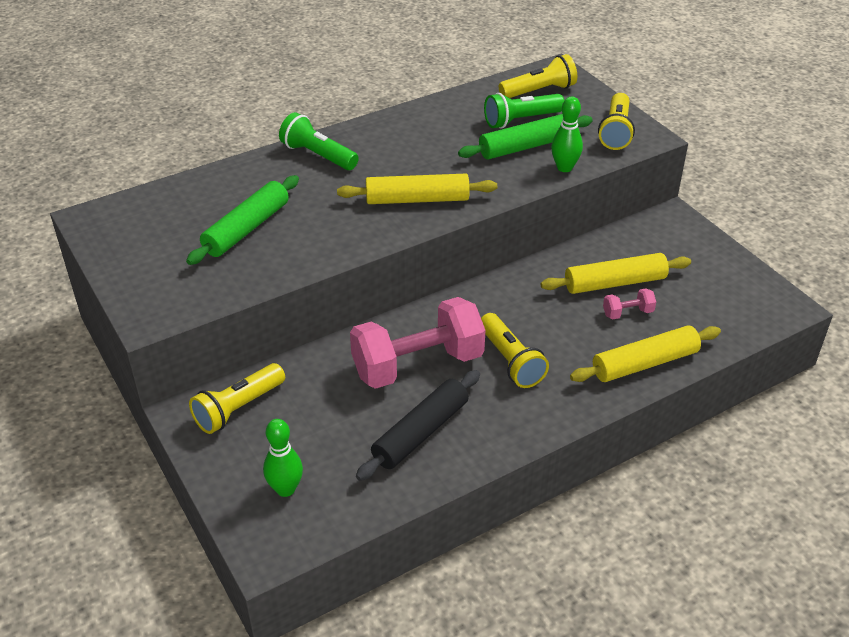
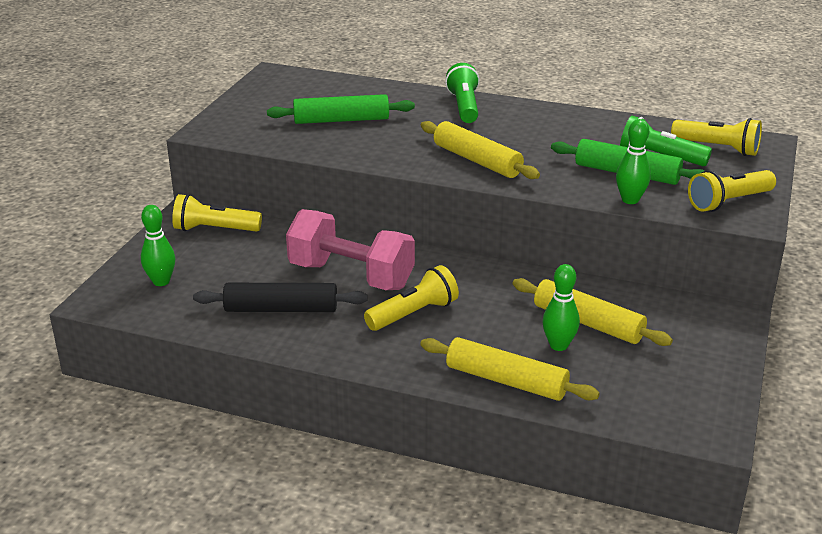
camera: 50 degrees right, 10 degrees down
yellow flashlight [481,313,549,388] -> yellow flashlight turned 150 degrees counterclockwise [364,265,459,331]
pink dumbbell [603,288,656,319] -> green bowling pin [542,264,580,351]

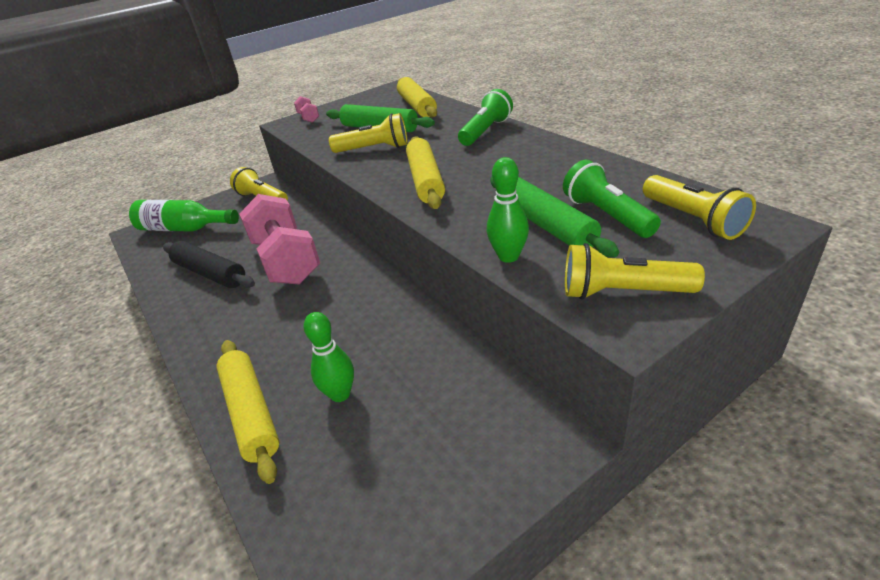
camera: 40 degrees right, 5 degrees up
green bowling pin [141,205,175,286] -> green bottle [129,200,239,232]
yellow flashlight [364,265,459,331] -> yellow flashlight moved to [329,113,408,153]
yellow rolling pin [512,278,673,346] -> yellow rolling pin moved to [397,77,437,118]
none -> pink dumbbell [294,96,319,123]

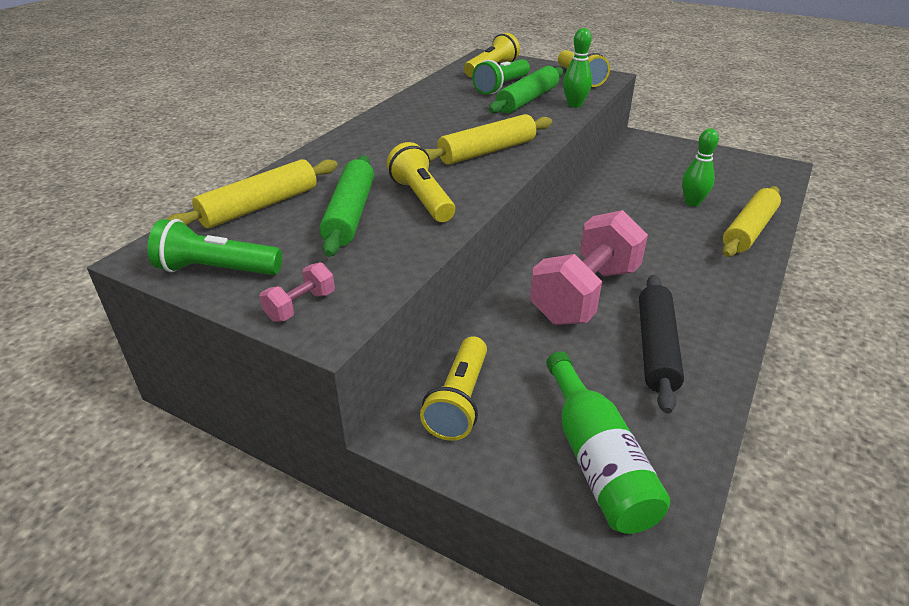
camera: 120 degrees left, 0 degrees up
green flashlight [458,89,513,146] -> green flashlight moved to [147,219,282,275]

